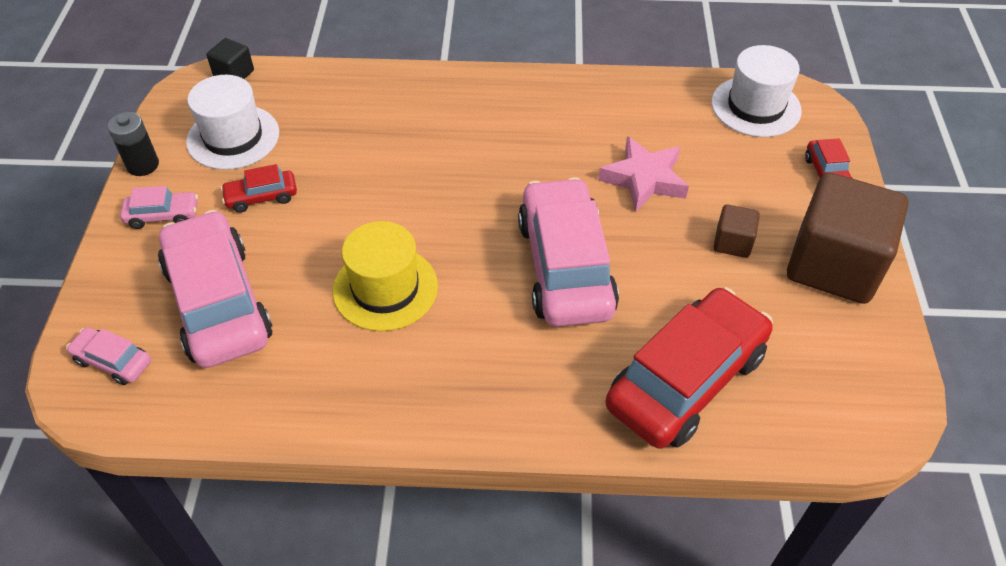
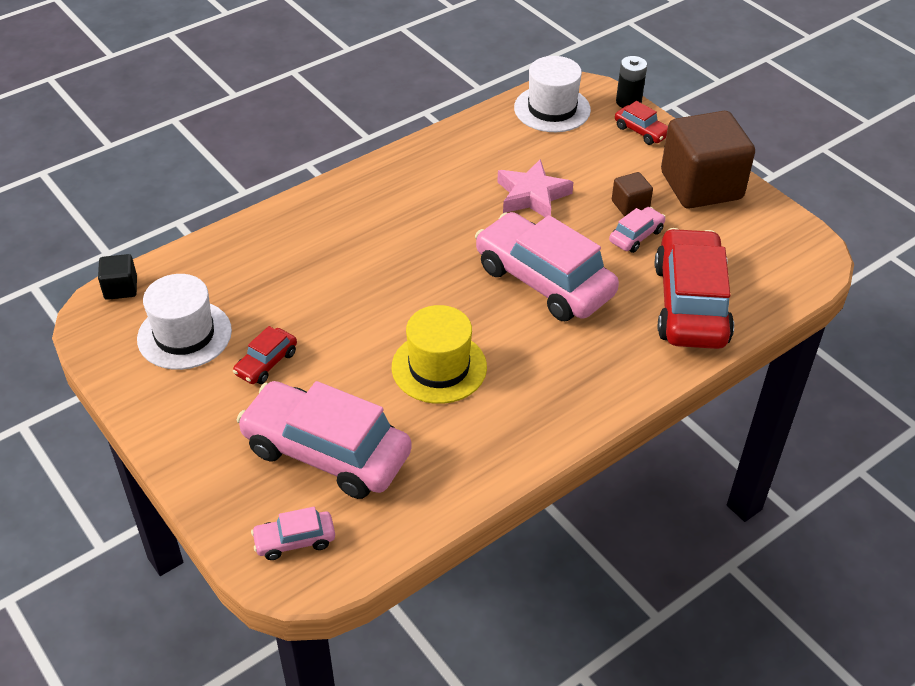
camera: 40 degrees left, 5 degrees down
black battery [107,112,159,176] -> black battery moved to [616,56,647,108]
pink car [120,186,198,229] -> pink car moved to [609,207,666,253]

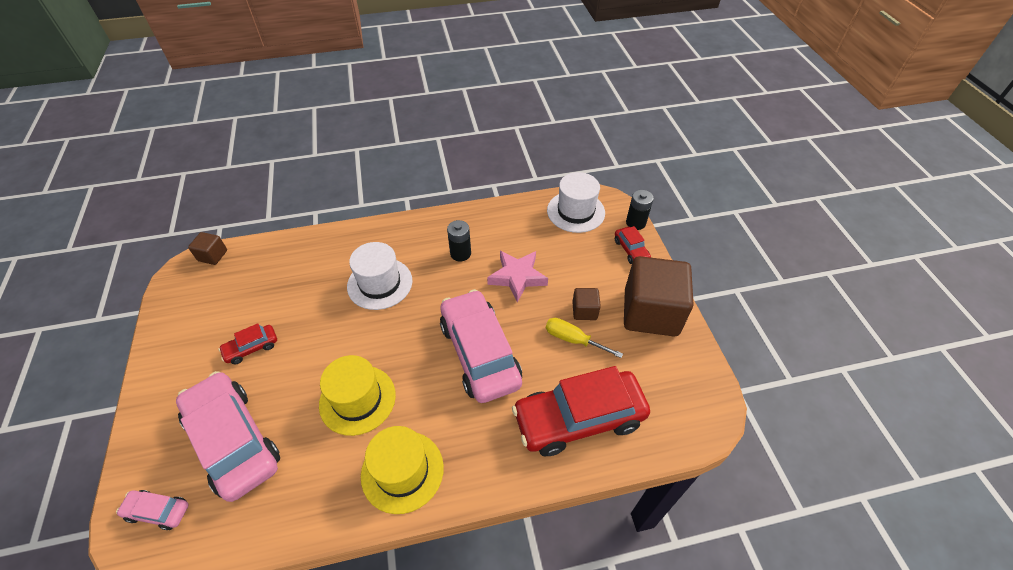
camera: 25 degrees right, 5 degrees up
black cube [98,254,137,300] -> brown cube [188,232,227,265]
white hat [137,274,232,370] -> white hat moved to [347,242,412,310]
pink car [609,207,666,253] -> yellow screwdriver [546,318,623,358]
red car [655,228,734,349] -> red car turned 135 degrees counterclockwise [512,366,650,456]
none -> yellow hat [361,426,444,514]
none -> black battery [447,220,471,261]

